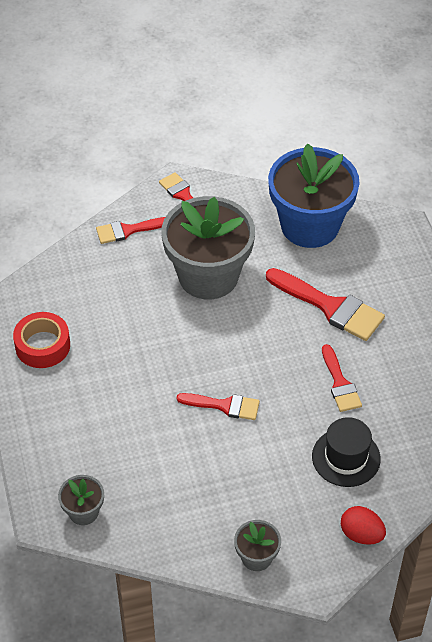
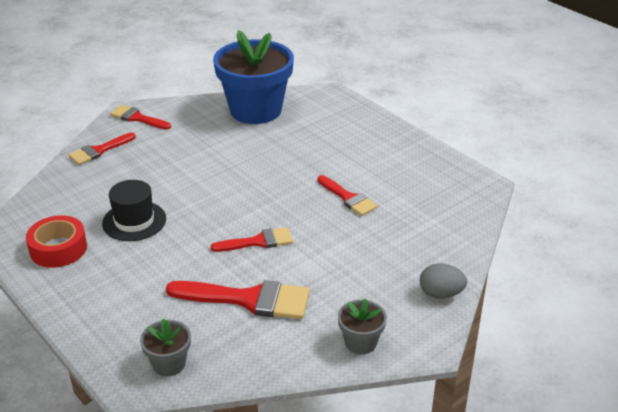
camera: 25 degrees left, 15 degrees down
grey flower pot [161,196,255,299] -> none
red brush [266,268,385,341] -> red brush moved to [166,280,310,319]
black hat [312,417,381,487] -> black hat moved to [102,180,166,241]
red egg [341,506,386,545] -> grey egg [419,263,467,299]

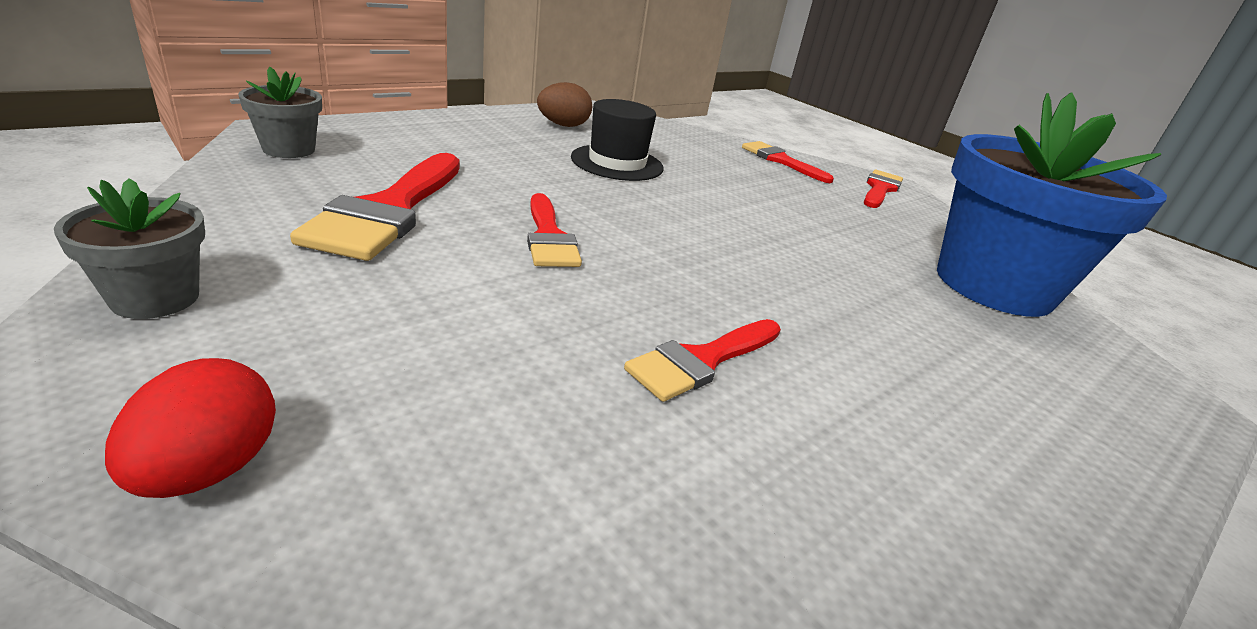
camera: 85 degrees right, 5 degrees down
red tape [26,215,87,268] -> brown egg [537,82,592,127]
grey egg [419,263,467,299] -> red egg [105,358,276,498]

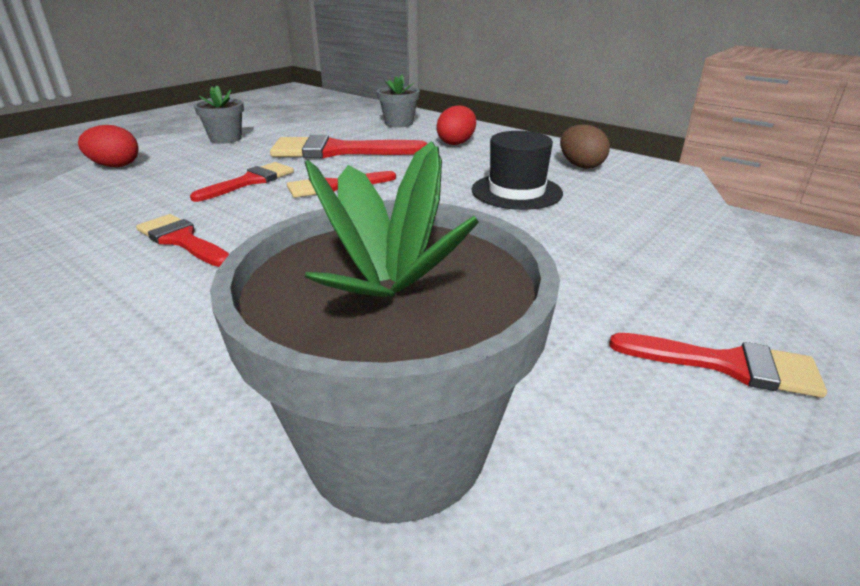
camera: 85 degrees right, 0 degrees up
red brush [742,141,834,183] -> red brush moved to [190,162,294,202]
blue flower pot [937,93,1167,317] -> grey flower pot [210,142,560,523]
none -> red egg [436,106,476,145]

